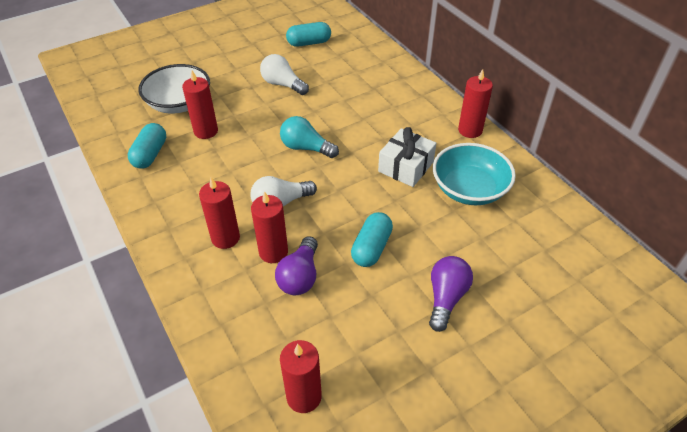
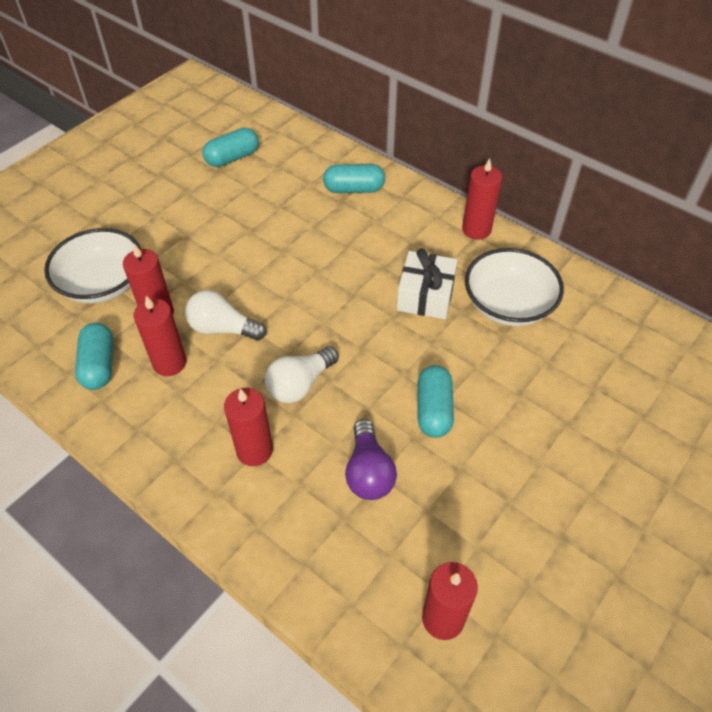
camera: 20 degrees left, 5 degrees up
red candle [251,191,288,263] -> red candle moved to [134,296,186,376]
white light bulb [260,54,309,95] -> white light bulb moved to [185,290,267,341]
turquoise light bulb [280,116,339,158] -> none
purple light bulb [429,256,473,332] -> none
turquoise bowl [433,143,516,205] -> white bowl [465,248,564,326]
none -> turquoise capsule [323,164,385,193]

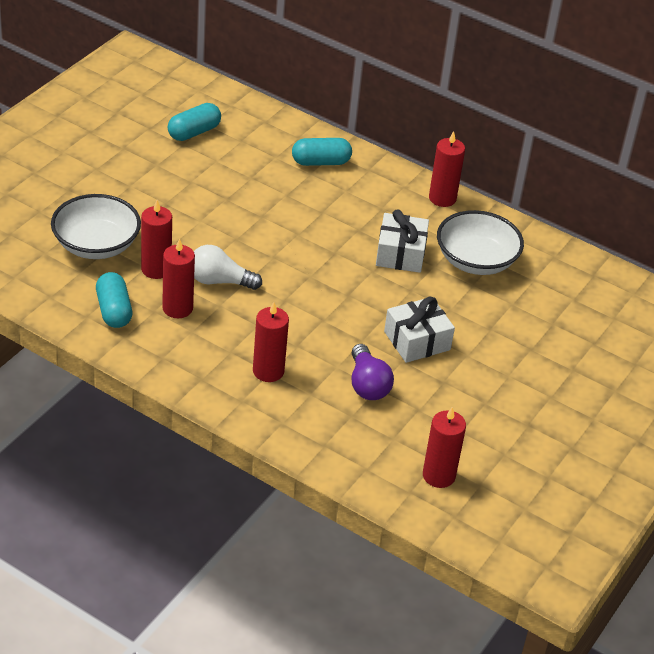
camera: 10 degrees left, 10 degrees down
white light bulb [265,346,339,403] -> none
turquoise capsule [418,365,454,438] -> white gift [384,297,455,363]

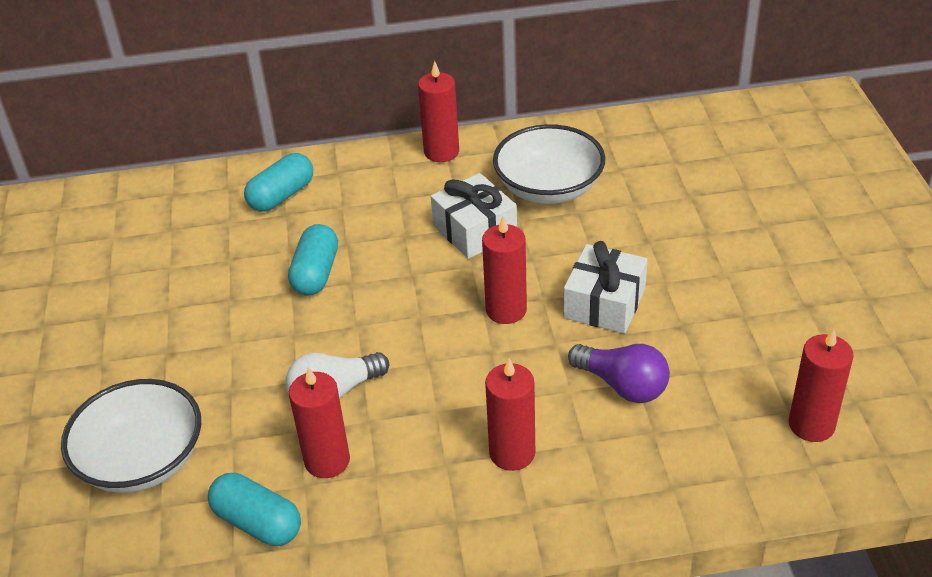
camera: 35 degrees left, 0 degrees up
red candle [141,200,172,279] -> red candle moved to [482,216,527,324]
turquoise capsule [168,103,221,141] -> turquoise capsule moved to [288,224,338,295]

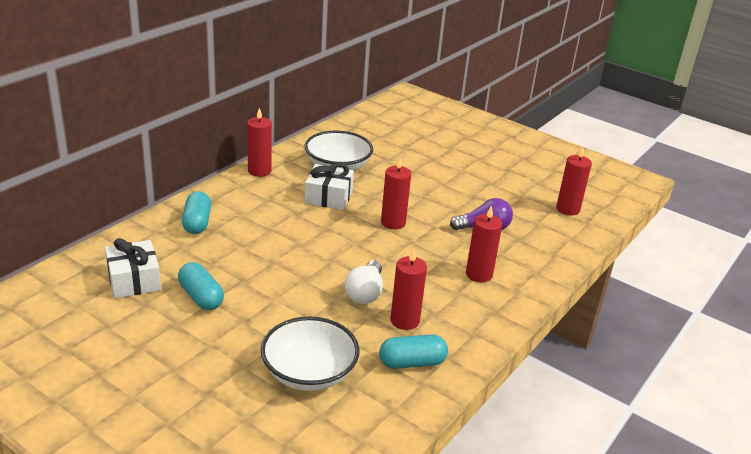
camera: 50 degrees left, 10 degrees down
turquoise capsule [288,224,338,295] -> turquoise capsule moved to [178,262,224,310]
white gift [563,241,648,334] -> white gift moved to [105,238,161,298]

